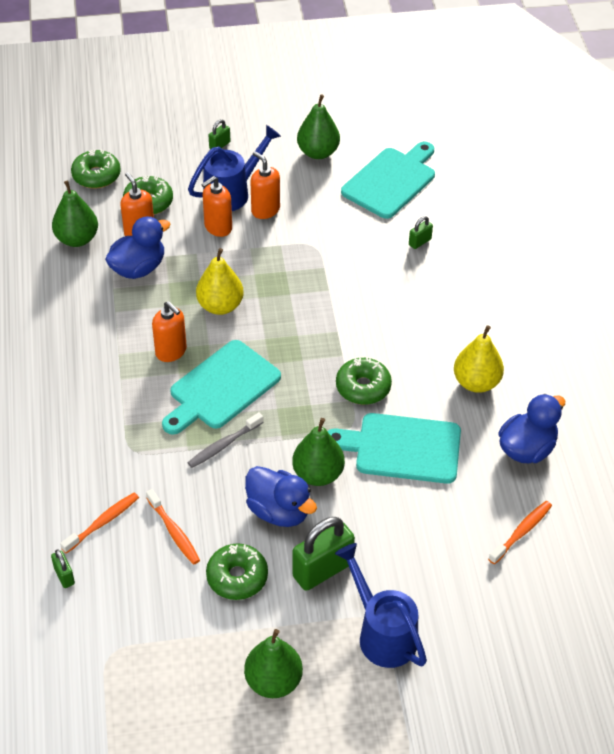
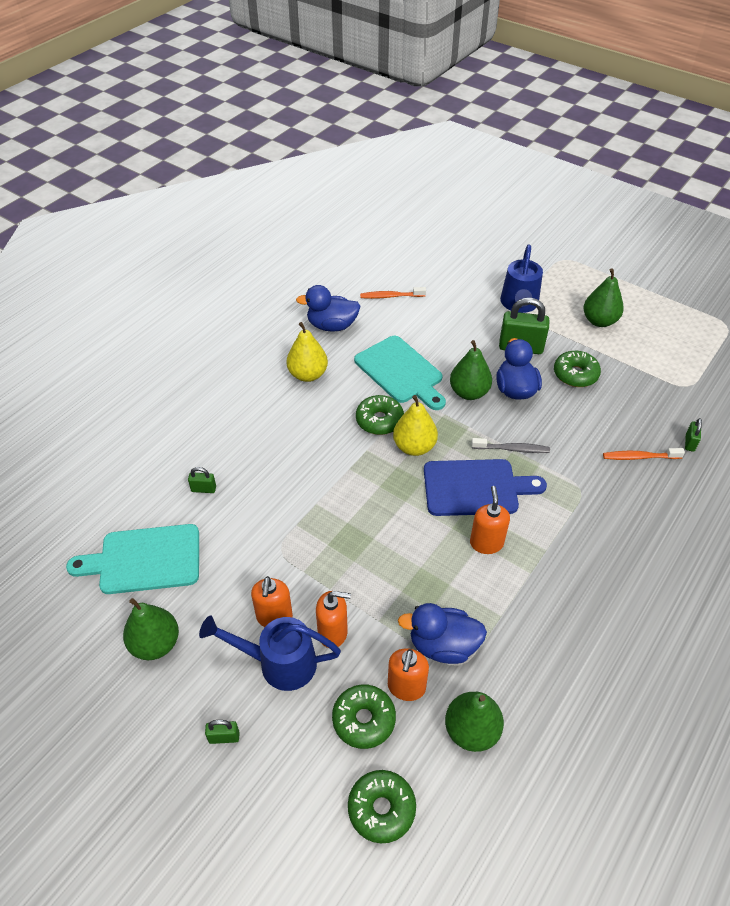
camera: 135 degrees left, 0 degrees up
orange toothbrush [146,489,200,565] -> none
turquoise cutting board [162,340,281,435] -> blue cutting board [424,459,547,516]
yellow pear [196,248,244,315] -> yellow pear moved to [393,395,438,456]

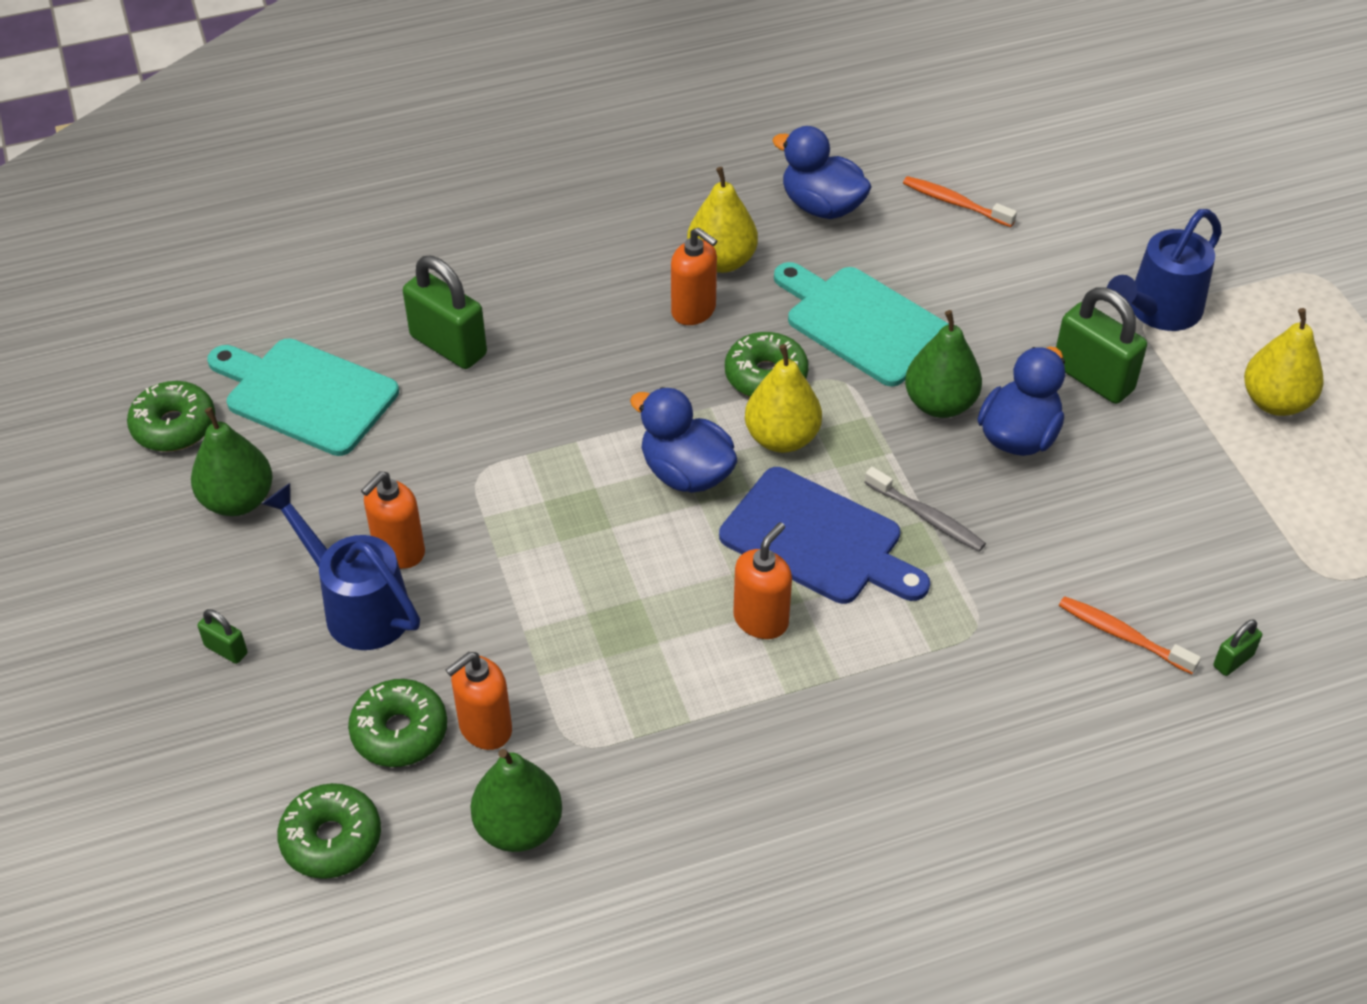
camera: 35 degrees right, 0 degrees up
green padlock [188,467,216,493] -> green padlock [403,256,487,369], size x2.09
orange soap dispenser [316,591,351,648] -> orange soap dispenser moved to [671,227,717,325]
turquoise cutting board [354,336,446,410] -> turquoise cutting board turned 135 degrees clockwise [774,262,949,387]
blue duck [398,603,487,664] -> blue duck moved to [630,387,737,493]
green donut [554,351,601,387] -> green donut moved to [127,381,215,452]
green pear [584,268,624,327] -> yellow pear [1244,308,1324,416]

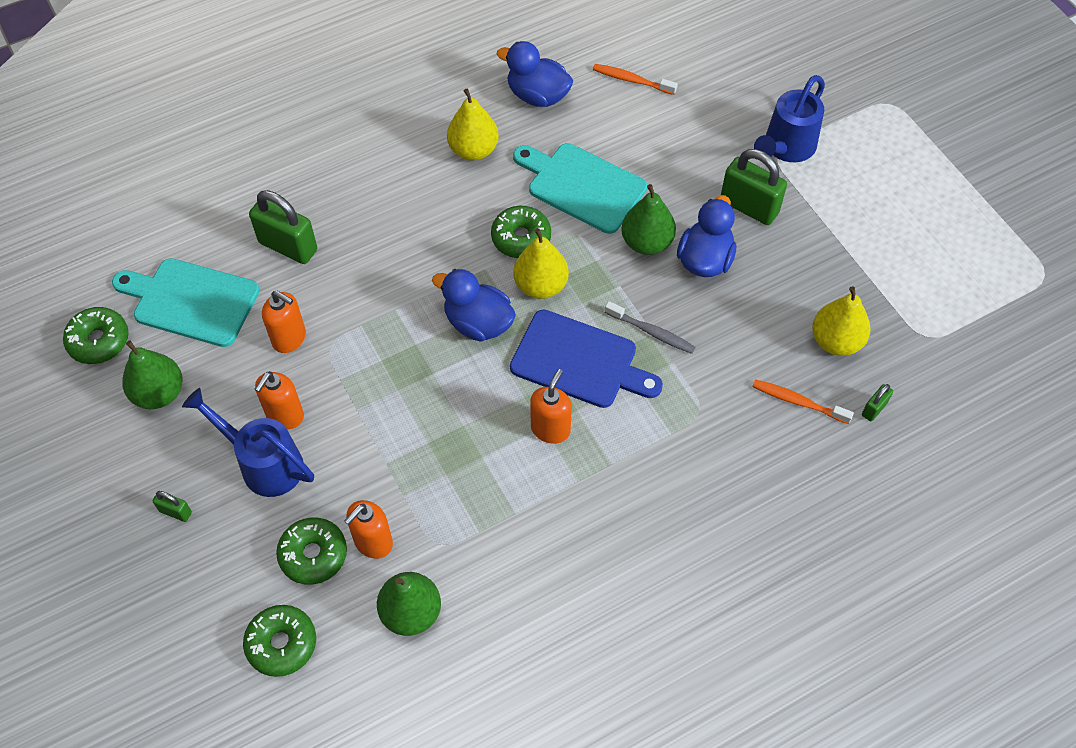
camera: 10 degrees left, 10 degrees up
orange soap dispenser [671,227,717,325] -> orange soap dispenser moved to [262,291,306,353]
yellow pear [1244,308,1324,416] -> yellow pear moved to [812,286,871,356]

